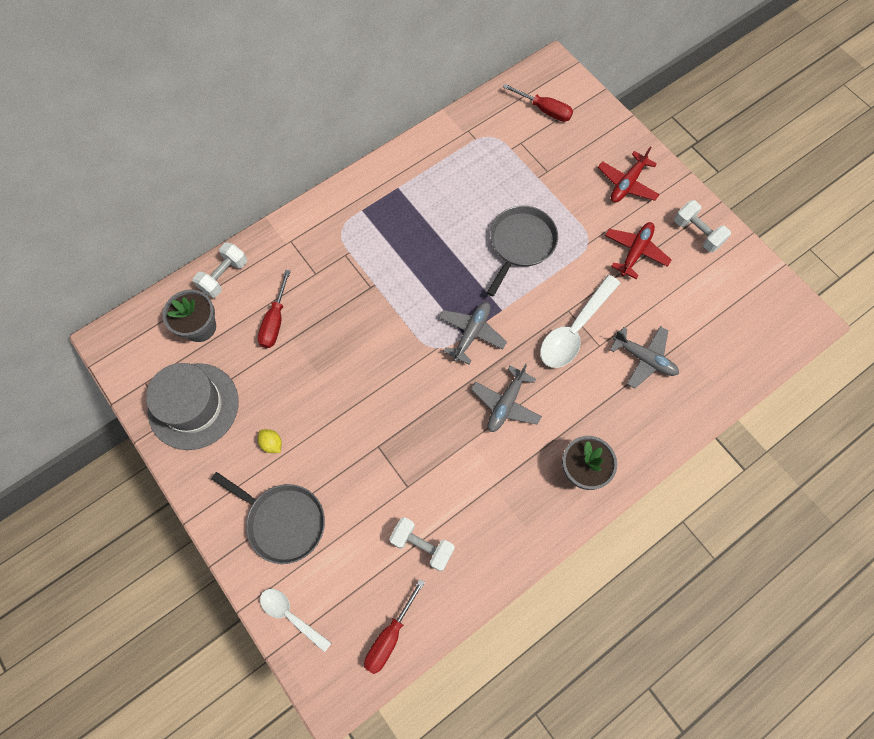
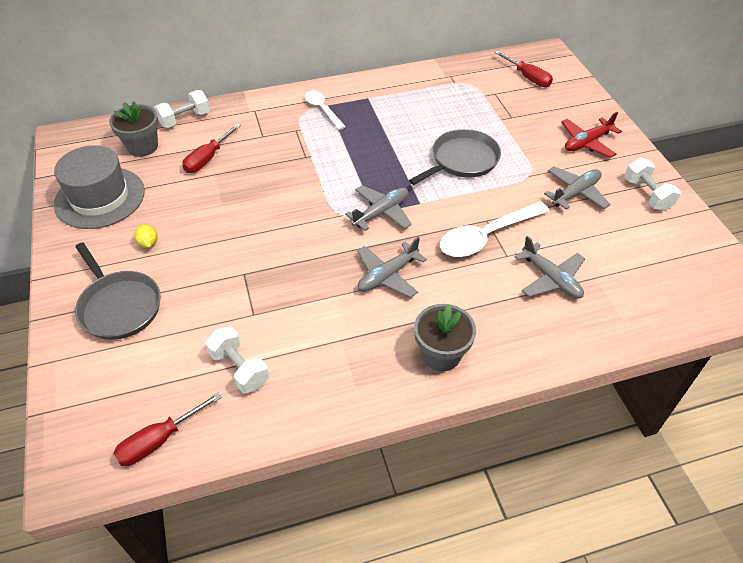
camera: 20 degrees right, 20 degrees down
white spoon [260,589,331,652] -> white spoon moved to [304,90,346,130]
red plane [605,222,672,279] -> grey plane [544,167,610,210]

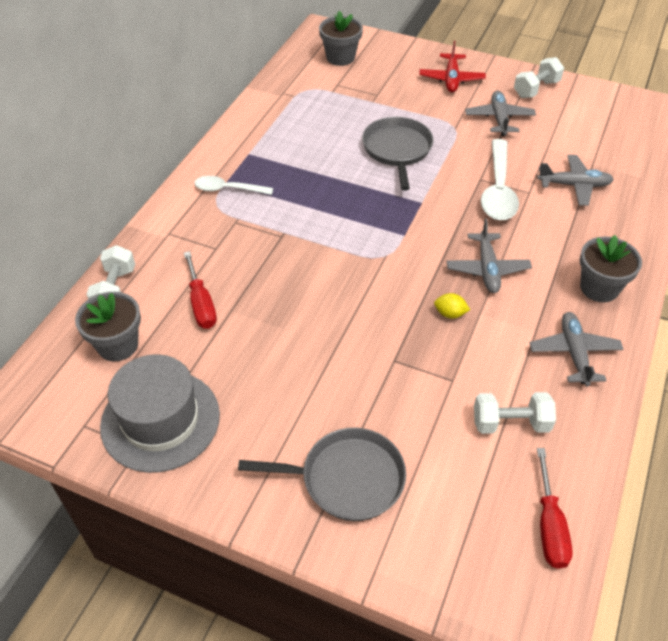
camera: 50 degrees left, 0 degrees up
yellow lemon [134,224,157,248] -> yellow lemon moved to [434,293,470,319]
grey plane [345,185,412,231] -> grey plane moved to [530,312,623,386]
red screwdriver [494,51,553,87] -> grey flower pot [319,11,363,66]
white dumbbell [625,157,681,211] -> white dumbbell turned 60 degrees counterclockwise [514,57,564,98]

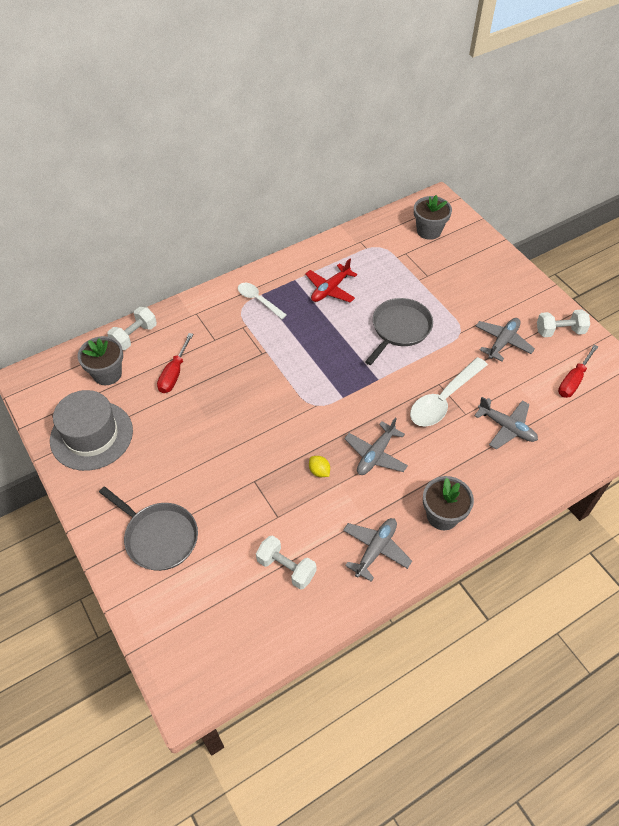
camera: 35 degrees right, 5 degrees up
red plane [419,41,486,92] -> red plane moved to [305,259,357,303]
red screwdriver [537,448,572,569] -> red screwdriver moved to [558,345,598,398]

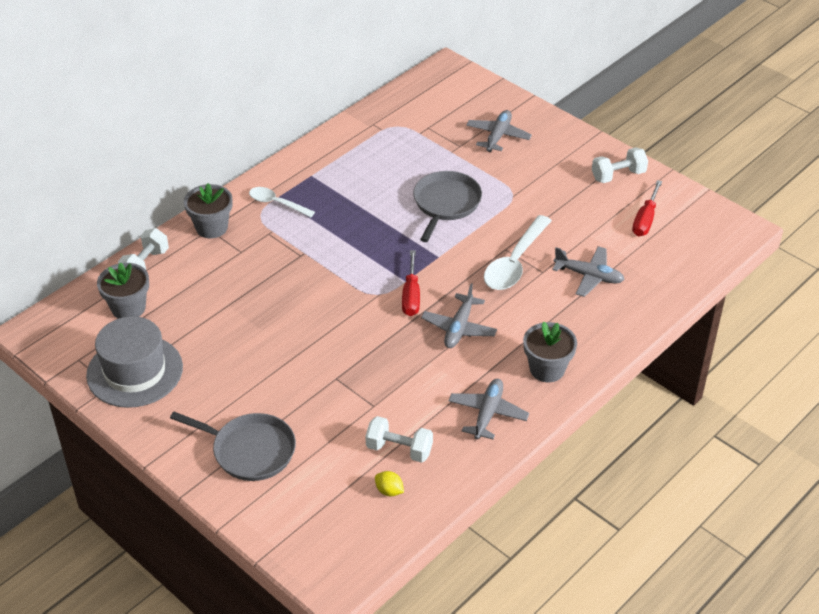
camera: 15 degrees left, 10 degrees down
red screwdriver [157,333,193,393] -> red screwdriver moved to [402,250,420,316]
red plane [305,259,357,303] -> none
yellow lemon [309,456,330,477] -> yellow lemon moved to [375,471,404,496]
grey flower pot [414,195,452,240] -> grey flower pot moved to [184,183,232,238]
grey plane [476,318,535,361] -> grey plane moved to [466,110,532,152]

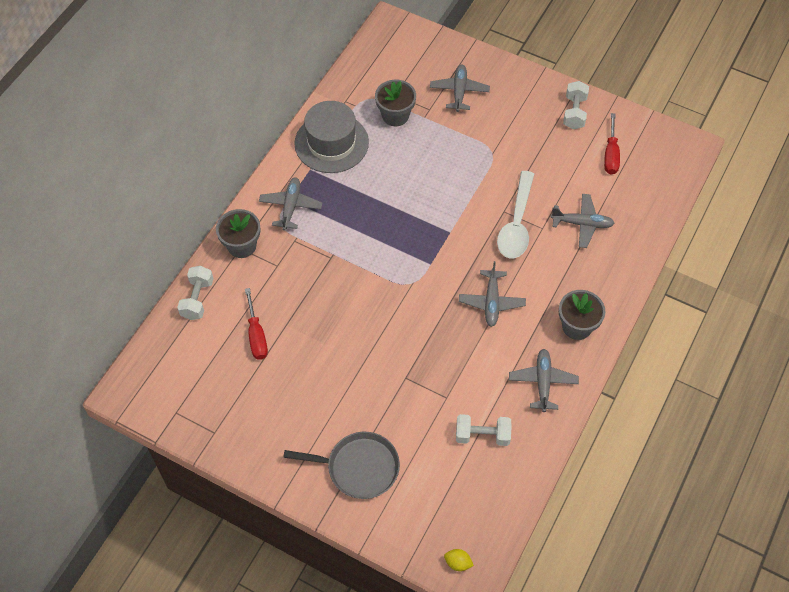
camera: 15 degrees left, 15 degrees up
grey hat [86,316,183,408] -> grey hat moved to [294,101,369,173]
grey flower pot [97,262,149,319] -> grey flower pot moved to [375,80,416,126]
white spoon [249,187,315,217] -> grey plane [259,177,323,230]
yellow lemon [375,471,404,496] -> yellow lemon moved to [444,549,474,571]
red screwdriver [402,250,420,316] -> red screwdriver moved to [245,288,268,360]
grey pan [413,171,482,242] -> none
white dumbbell [592,147,648,183] -> white dumbbell turned 45 degrees counterclockwise [563,81,589,129]

